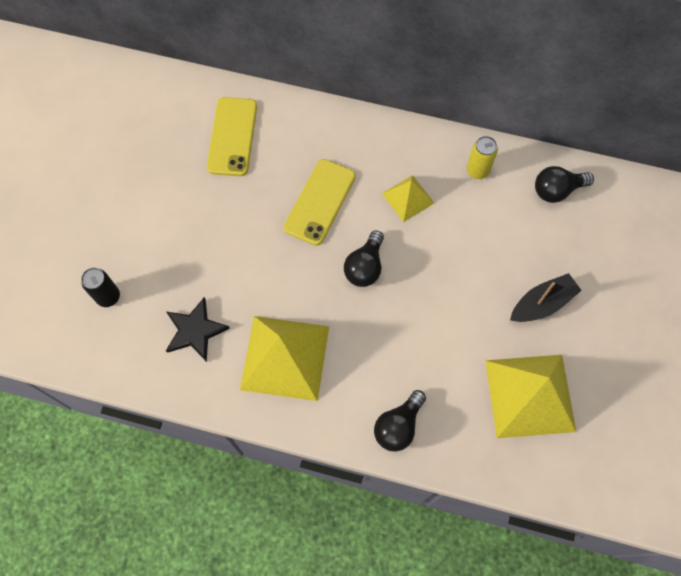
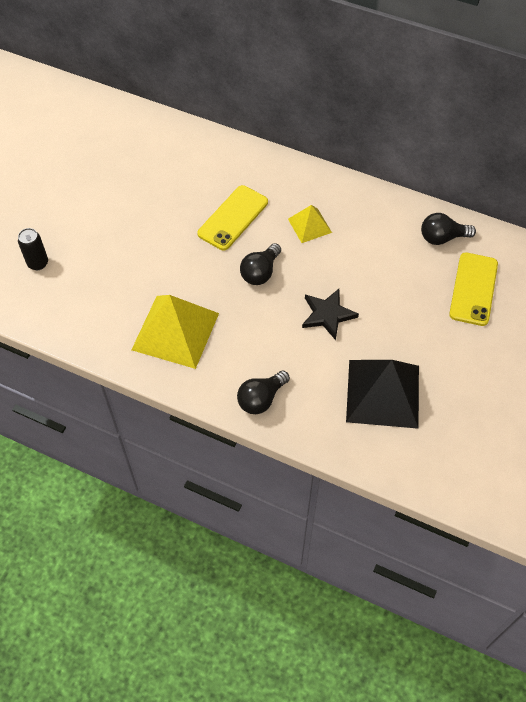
camera: 10 degrees right, 10 degrees down
black star [166,297,230,362] -> black star moved to [302,289,359,340]
yellow phone [207,97,257,176] -> yellow phone moved to [449,252,498,326]
yellow can [467,136,498,179] -> none
yellow pyramid [485,355,576,438] -> black pyramid [346,360,419,429]
black boat [510,273,582,322] -> none

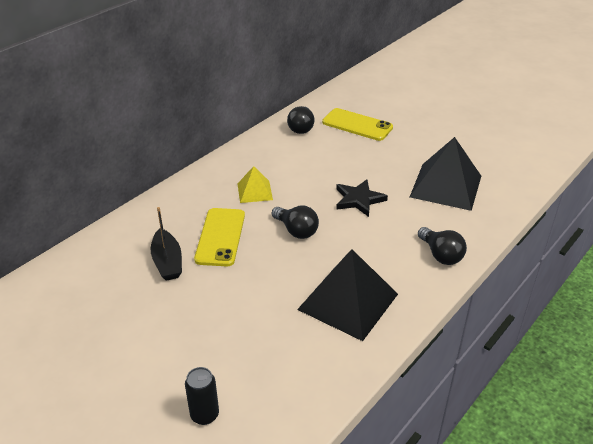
camera: 75 degrees left, 20 degrees down
yellow pyramid [131,295,219,369] -> black pyramid [297,249,398,341]
yellow phone [197,185,268,250] -> yellow phone turned 45 degrees clockwise [194,208,245,266]
none -> black boat [151,207,182,281]

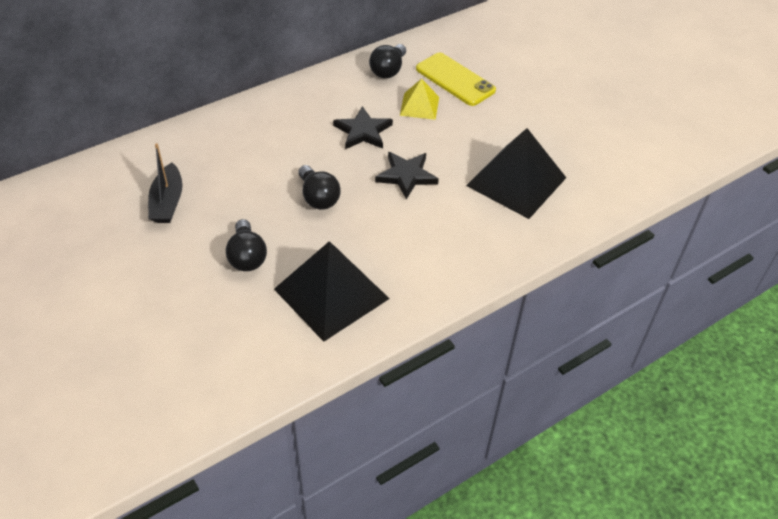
camera: 15 degrees right, 10 degrees up
black can [185,367,219,425] -> none
yellow phone [194,208,245,266] -> none
yellow pyramid [238,166,273,203] -> yellow pyramid moved to [400,78,439,120]
black light bulb [418,227,467,265] -> black light bulb moved to [226,219,267,271]
none -> black star [333,106,393,149]

